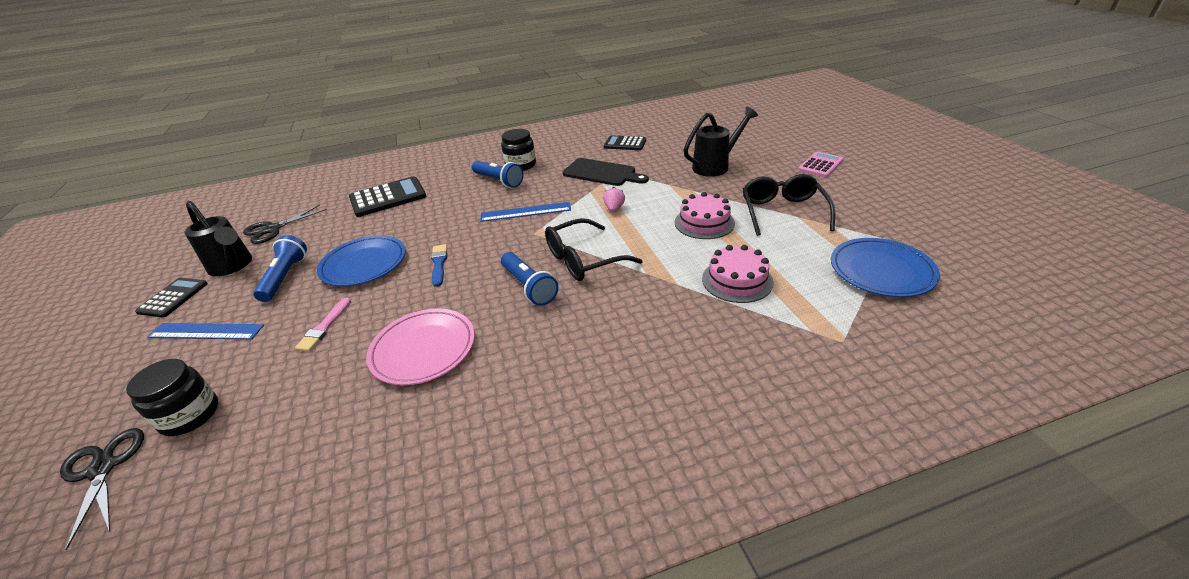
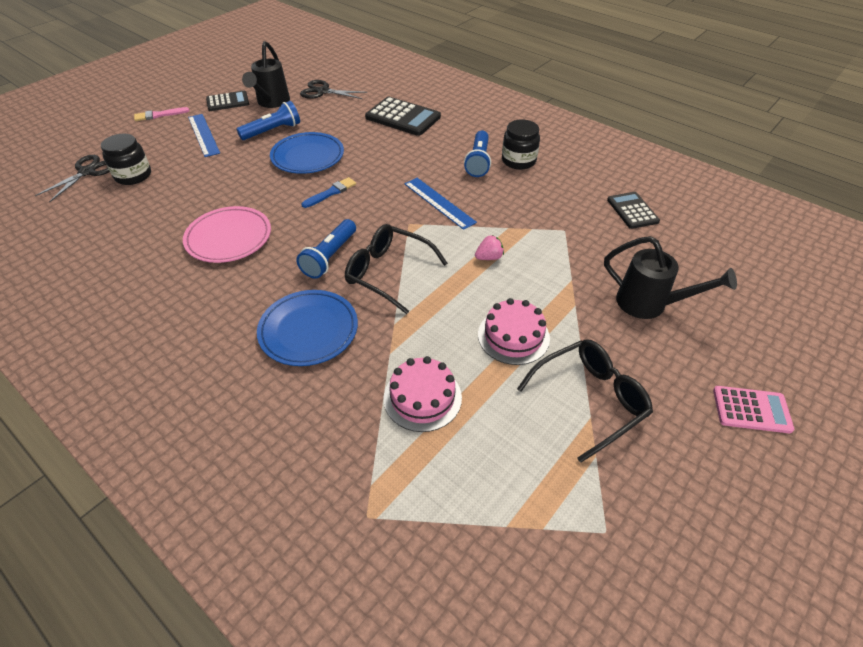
camera: 55 degrees right, 10 degrees up
pink brush [295,298,351,352] -> pink brush moved to [134,107,189,121]
black cutting board [563,158,649,186] -> none
blue plate [831,238,940,297] -> blue plate moved to [257,290,358,366]

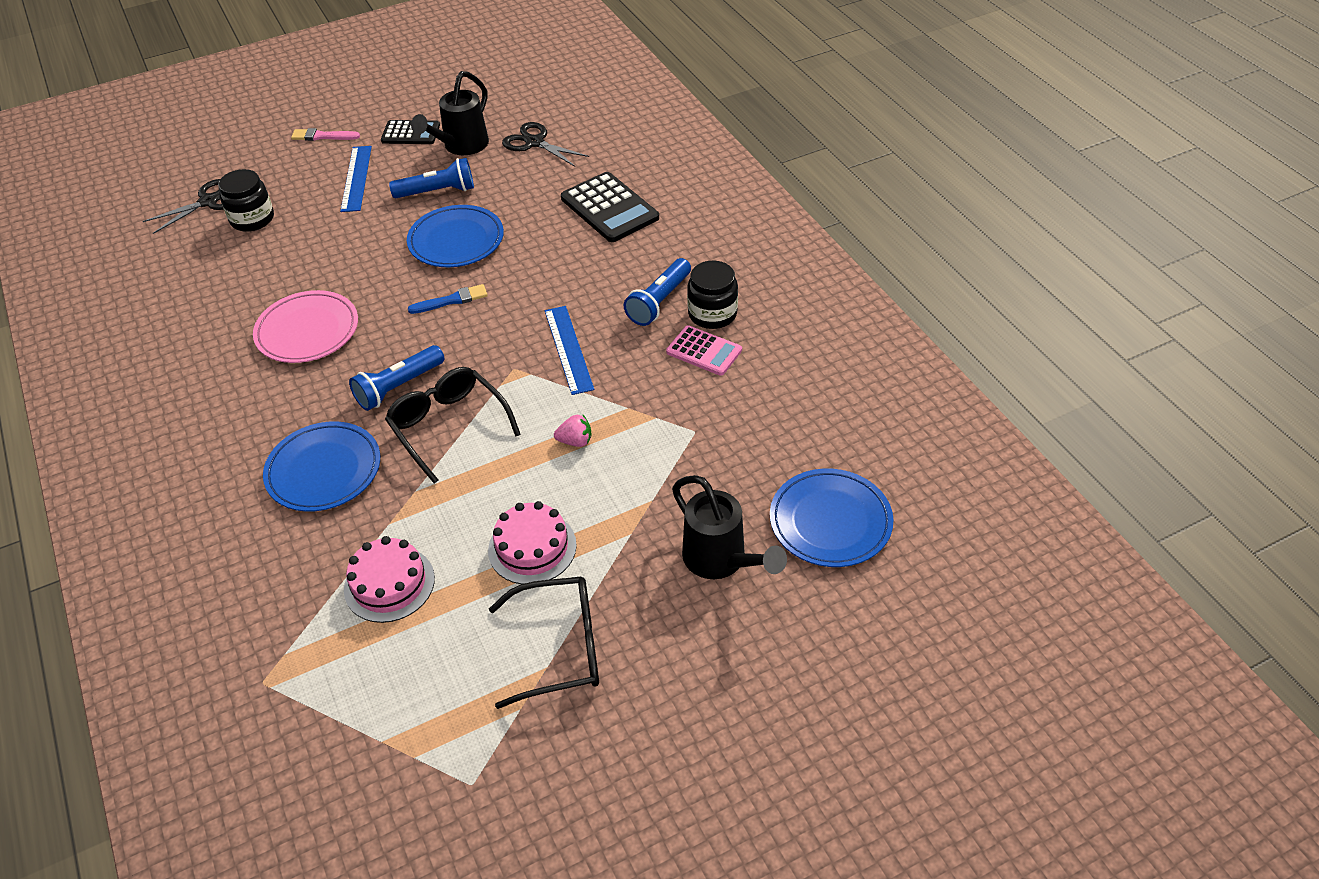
camera: 25 degrees right, 0 degrees up
black calculator [607,192,660,229] -> none
pink calculator [713,386,794,433] -> pink calculator moved to [666,325,742,376]
none -> blue plate [770,469,893,567]

